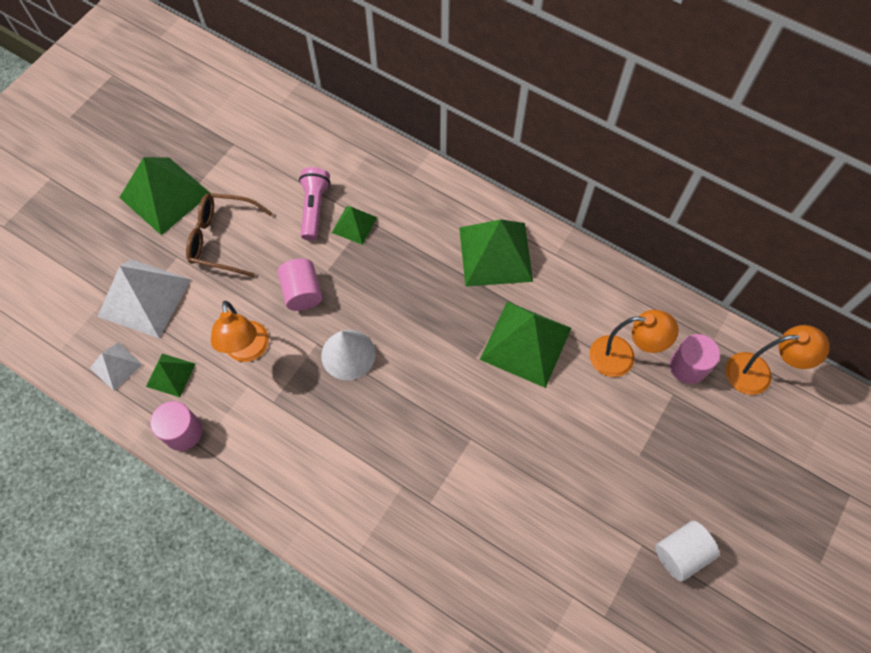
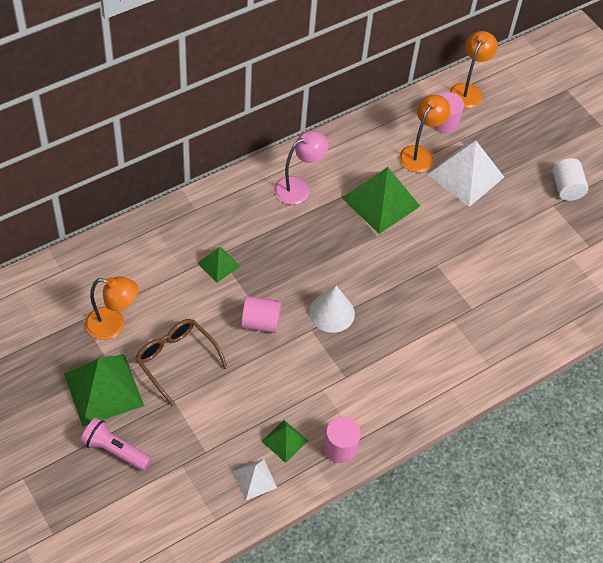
camera: 70 degrees left, 10 degrees down
white pyramid [97,259,191,338] -> white pyramid moved to [427,141,504,207]
brown glasses [186,193,273,277] -> brown glasses turned 105 degrees clockwise [135,319,228,406]
orange lamp [211,301,269,362] -> orange lamp moved to [85,276,138,340]
pink flashlight [299,167,331,241] -> pink flashlight moved to [80,418,151,471]
green pyramid [459,219,533,287] -> pink lamp [274,130,329,205]

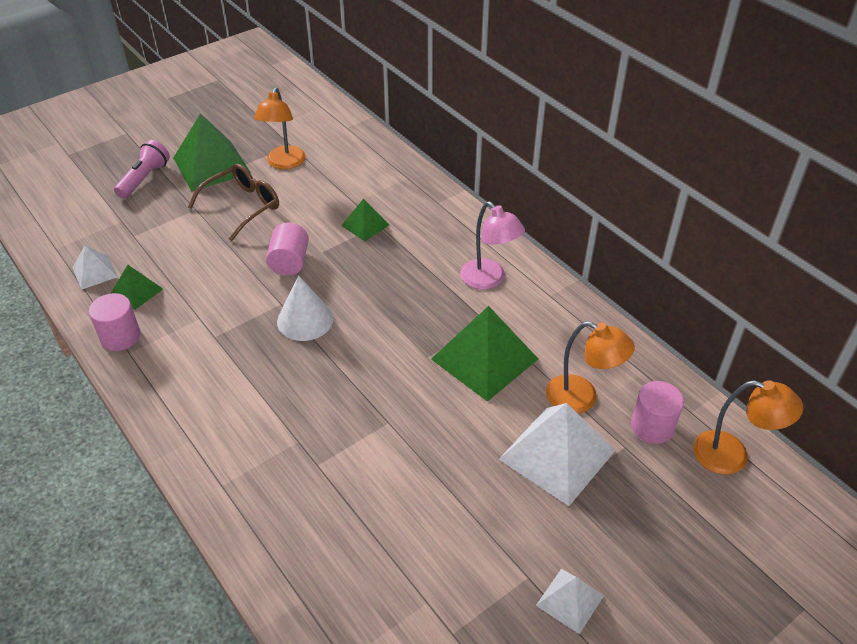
camera: 90 degrees right, 10 degrees down
white cylinder [552,158,588,201] -> white pyramid [536,569,604,634]

